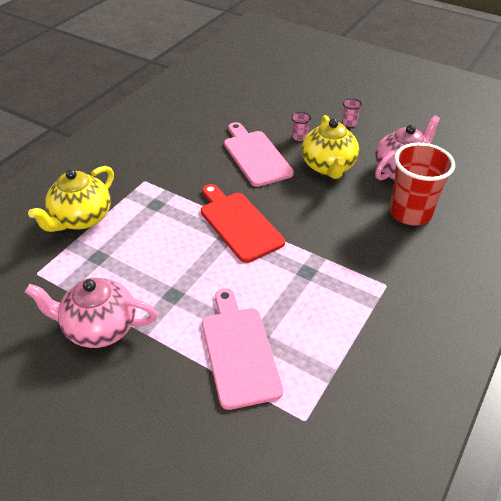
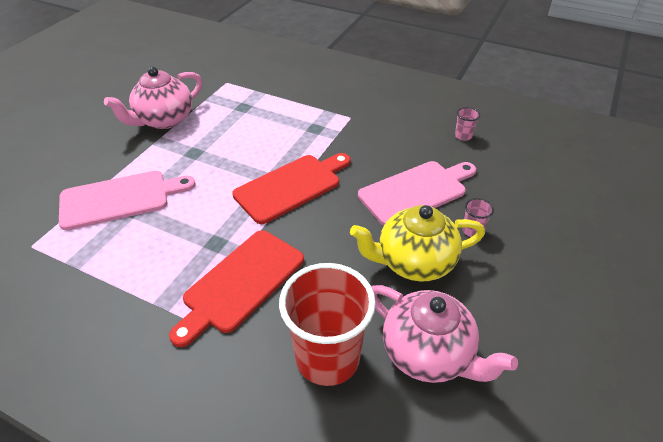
camera: 85 degrees right, 0 degrees up
pink teapot [25,278,158,348] -> pink teapot turned 135 degrees counterclockwise [104,66,202,129]
yellow teapot [28,166,114,232] -> none
pink cup [342,99,362,127] -> pink cup moved to [455,107,480,141]
none -> red cutting board [169,230,304,347]

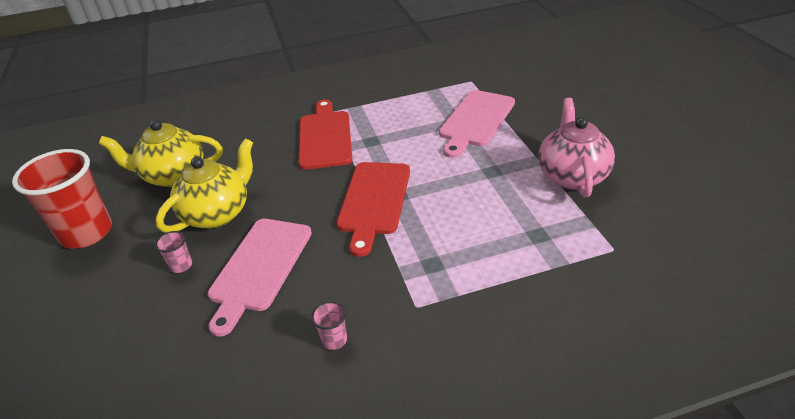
camera: 140 degrees right, 5 degrees down
red cup [279,263,376,386] -> red cup moved to [12,149,112,249]
pink teapot [372,285,518,383] -> yellow teapot [99,120,223,187]
pink cup [455,107,480,141] -> pink cup moved to [311,301,347,350]

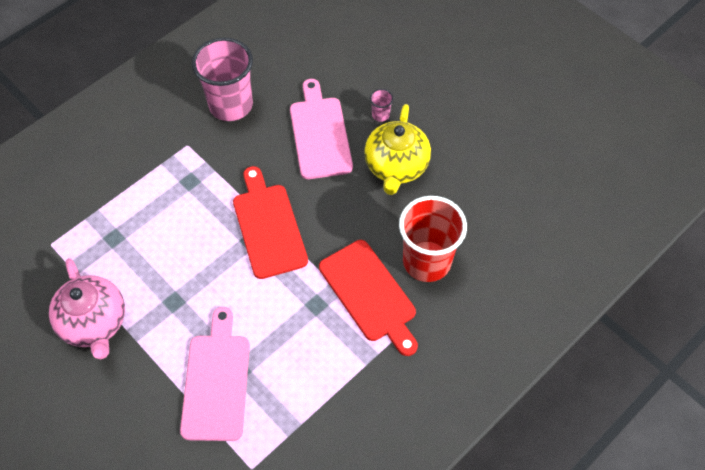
camera: 150 degrees right, 20 degrees up
red cup [12,149,112,249] -> red cup moved to [399,196,467,282]
yellow teapot [99,120,223,187] -> none
pink cup [311,301,347,350] -> pink cup [192,38,253,121], size x2.48

